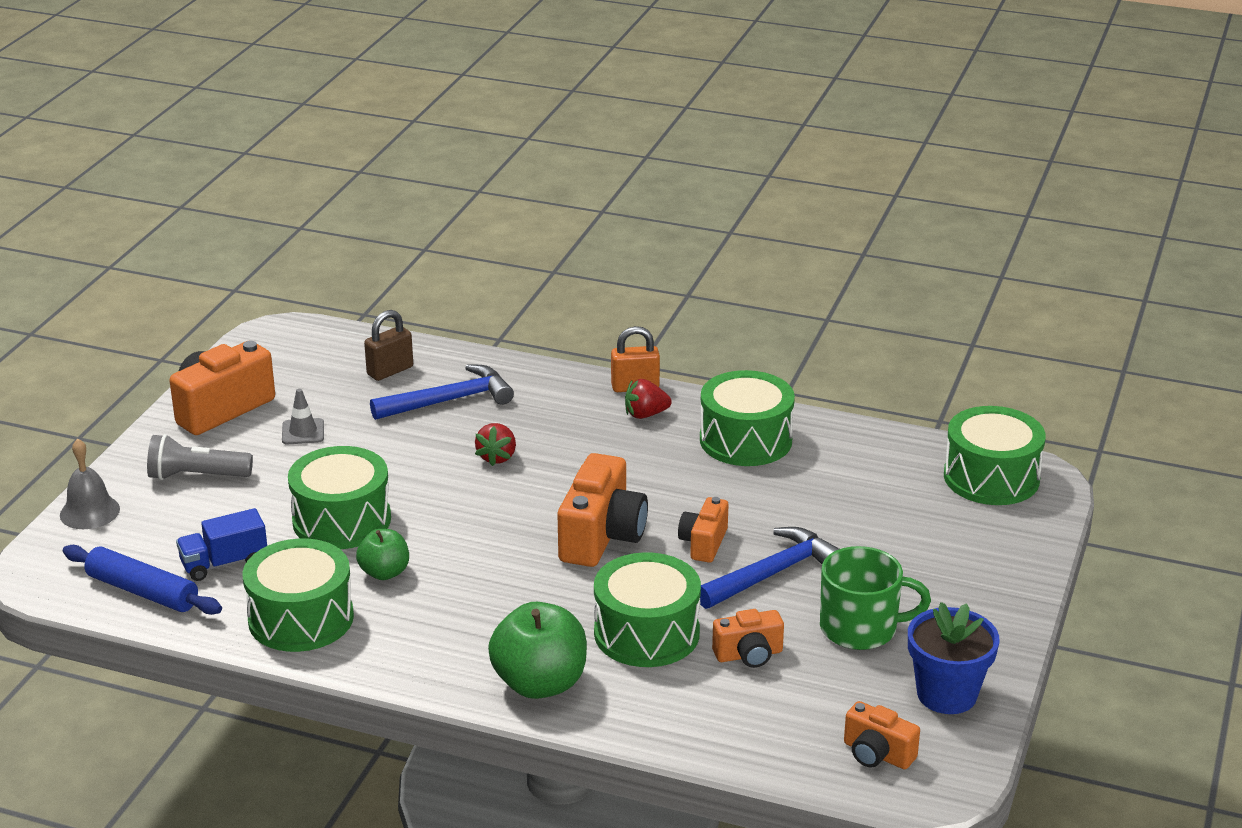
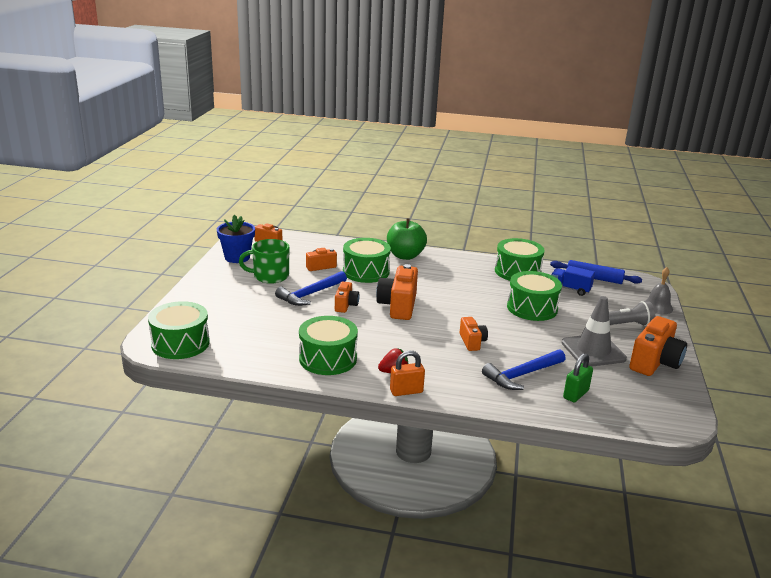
camera: 170 degrees right, 5 degrees down
blue truck [176,508,267,581] -> blue truck turned 120 degrees counterclockwise [551,266,595,296]
grey traffic cone [282,389,324,444] -> grey traffic cone [562,296,627,367], size x2.04
green apple [356,529,409,580] -> none
brown padlock [364,310,413,381] -> green padlock [563,353,593,402]
red strawberry [475,423,516,466] -> orange camera [460,317,488,351]

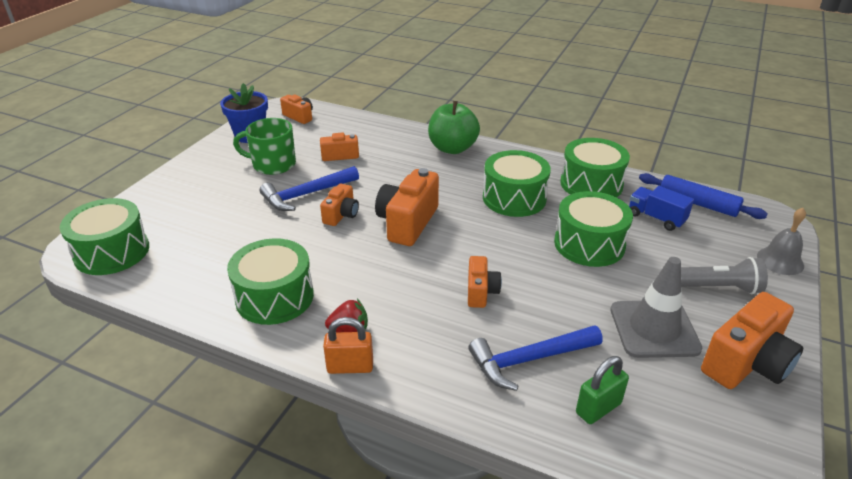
camera: 15 degrees right, 10 degrees up
green drum [343,238,391,283] -> green drum moved to [483,150,551,217]

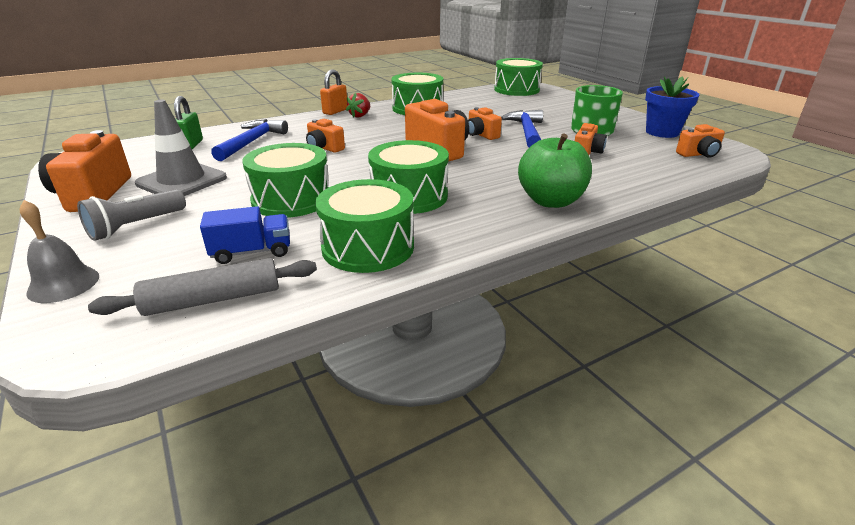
camera: 125 degrees right, 5 degrees down
blue rolling pin [639,173,767,219] -> grey rolling pin [88,258,317,316]

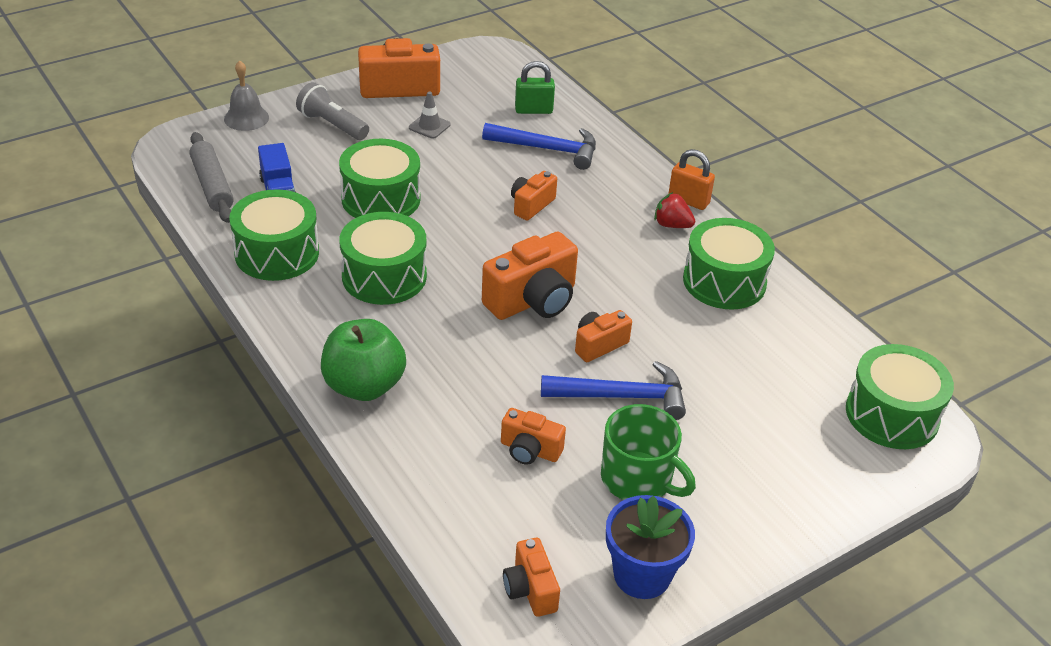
camera: 85 degrees right, 10 degrees up
grey traffic cone [135,100,227,196] -> grey traffic cone [409,92,451,139], size x0.49

